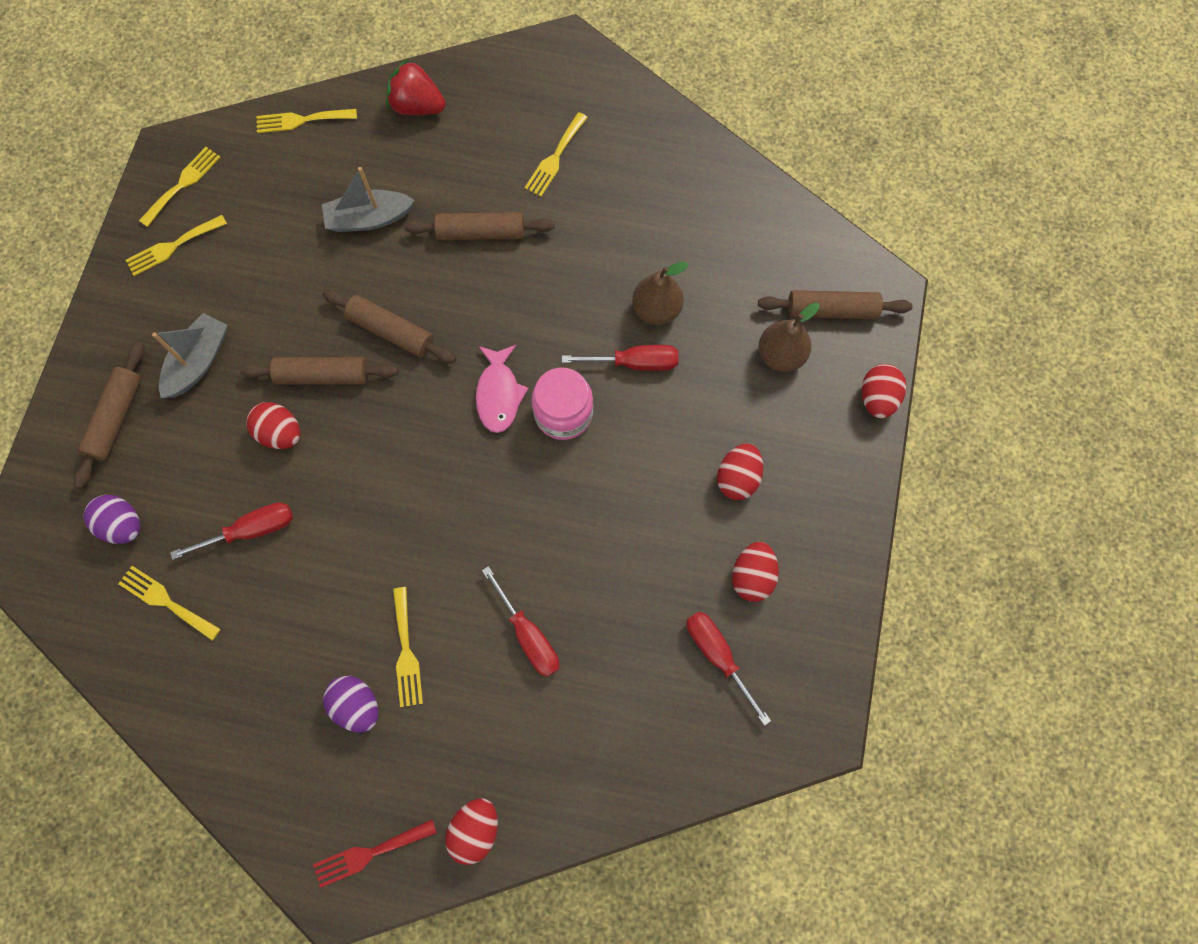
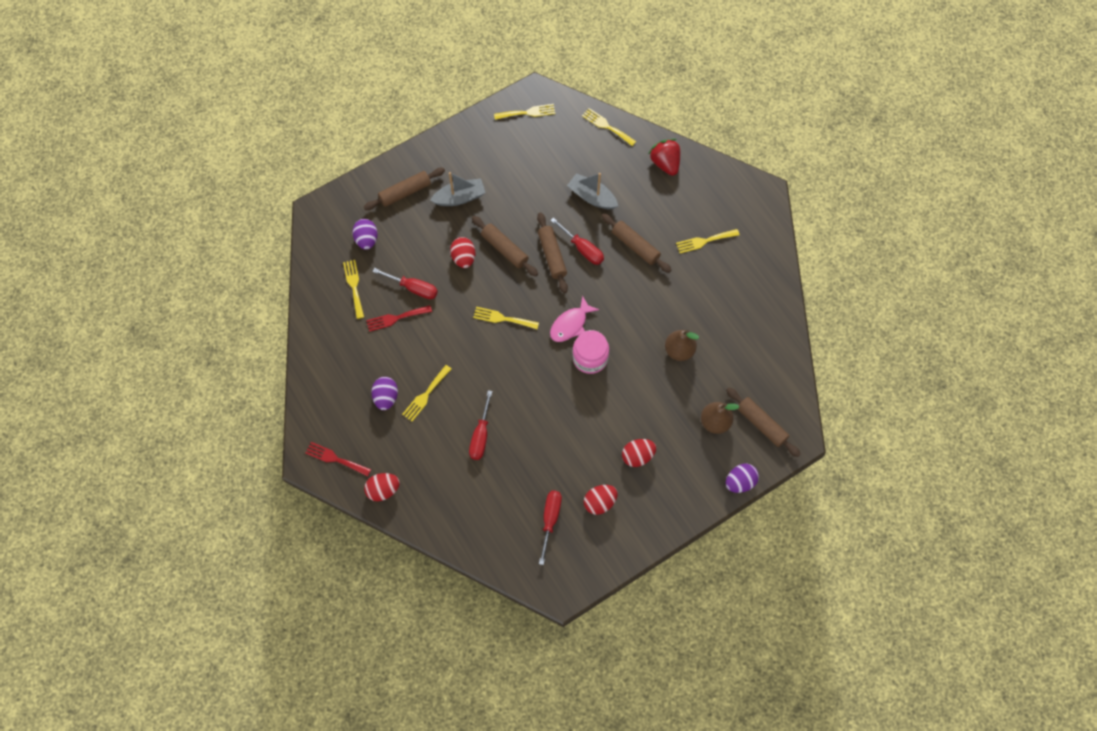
camera: 45 degrees right, 5 degrees down
yellow fork [126,215,227,276] -> yellow fork moved to [473,307,539,329]
red screwdriver [562,345,679,371] -> red screwdriver moved to [550,217,604,265]
red egg [862,364,906,418] -> purple egg [726,464,759,493]
none -> red fork [366,305,432,332]

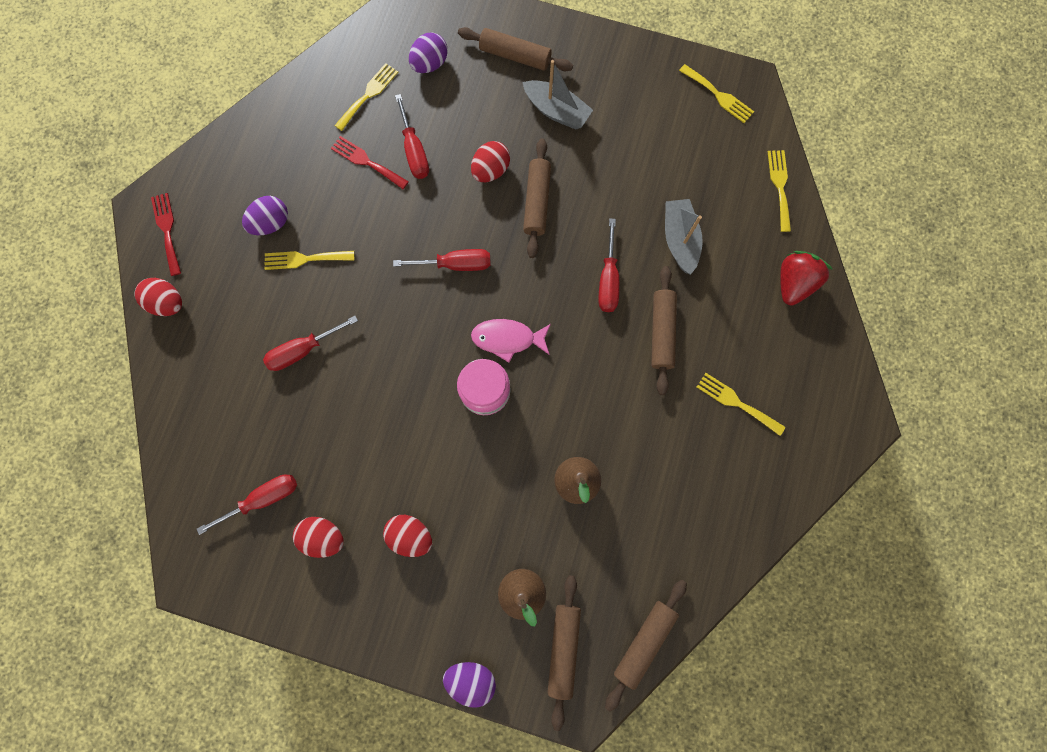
camera: 50 degrees right, 10 degrees up
yellow fork [473,307,539,329] -> red screwdriver [393,249,491,271]
brown rolling pin [537,212,568,293] -> brown rolling pin moved to [605,580,687,712]

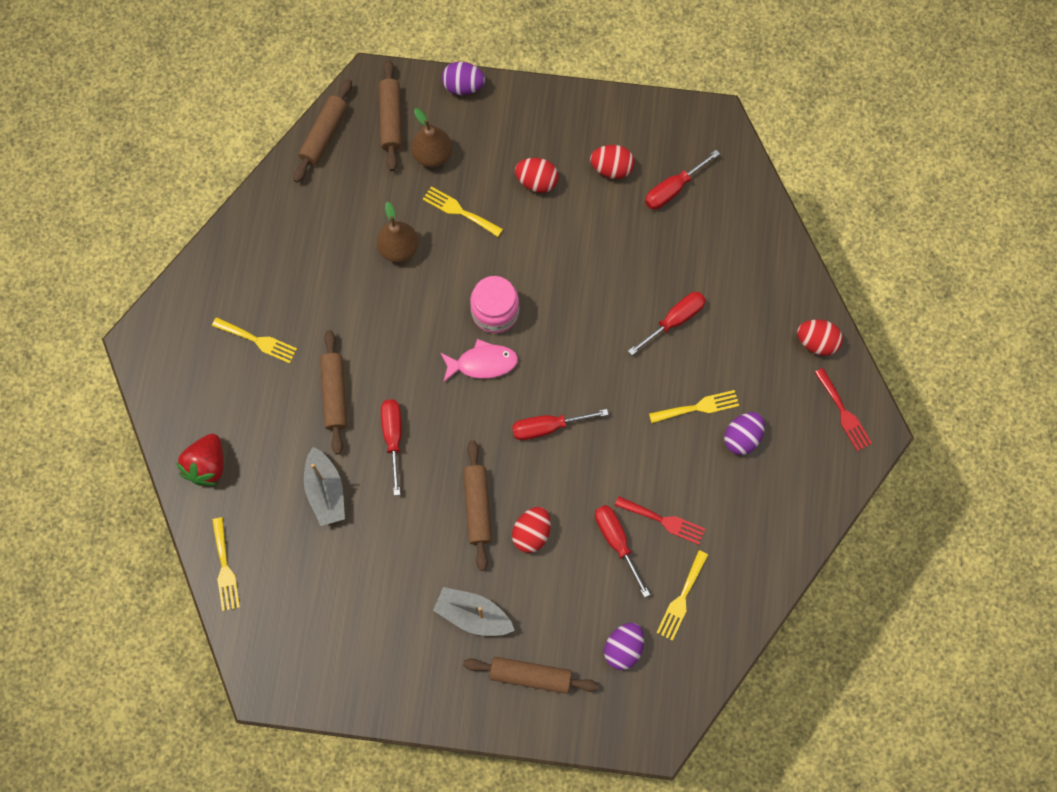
camera: 170 degrees right, 5 degrees down
yellow fork [679,64,754,123] -> yellow fork moved to [423,186,503,237]

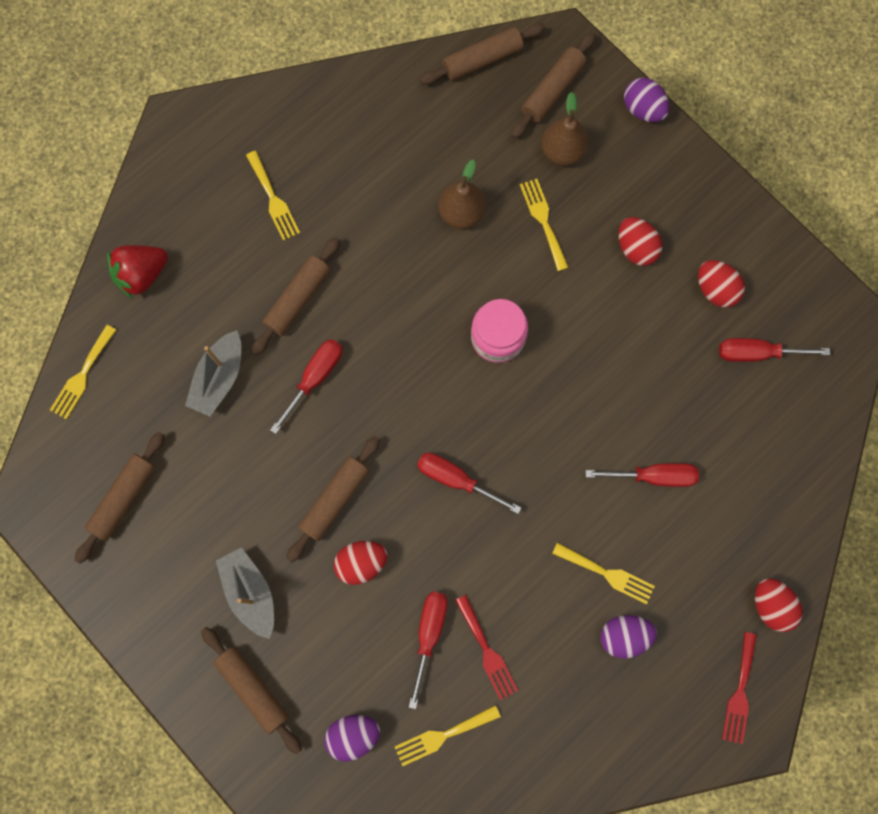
camera: 40 degrees right, 5 degrees up
pink fish [441,339,518,382] -> none
none -> brown rolling pin [75,432,165,564]

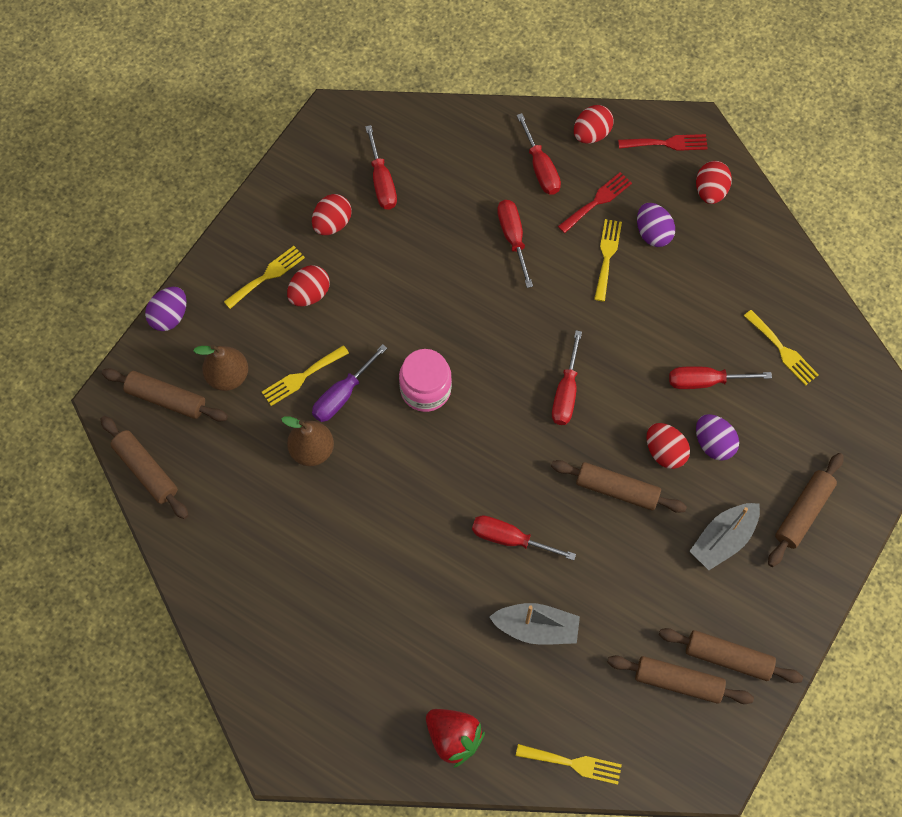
camera: 105 degrees left, 10 degrees down
yellow fork [246,151,300,241] -> yellow fork moved to [224,246,305,309]
brown rolling pin [252,237,340,355] -> brown rolling pin moved to [659,628,803,683]
purple egg [324,715,380,762] -> purple egg moved to [696,414,739,461]
red fork [455,595,518,700] -> red fork moved to [558,172,632,233]
none -> purple screwdriver [312,344,387,422]
none -> red screwdriver [517,113,561,195]
none -> red egg [696,161,732,204]

